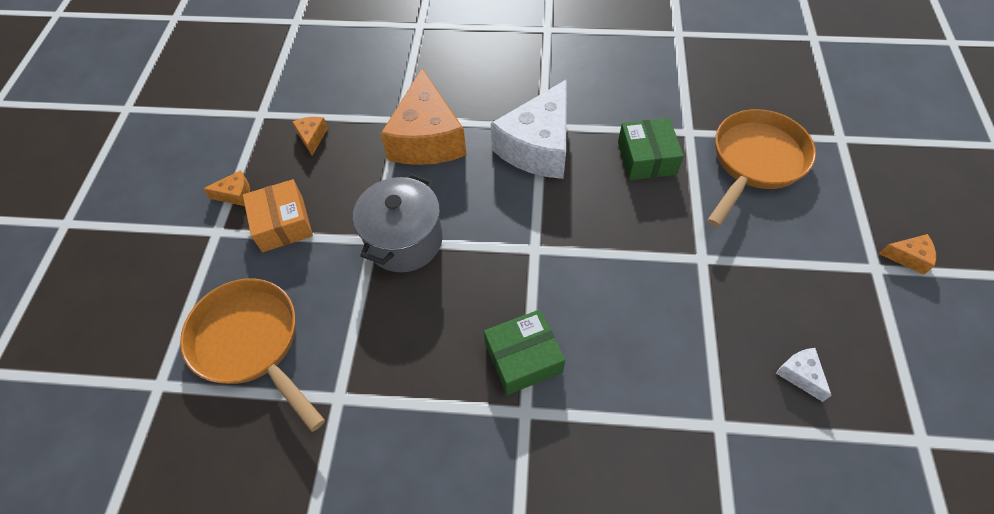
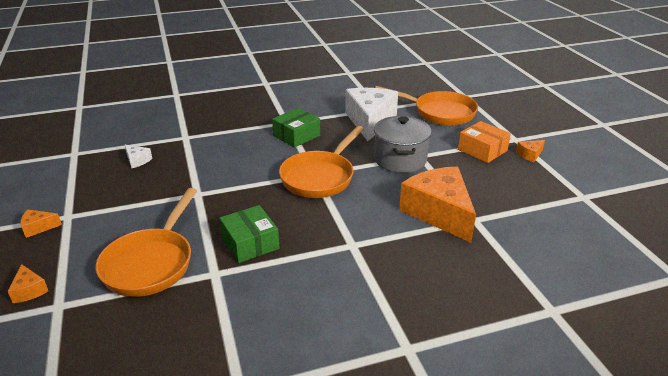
camera: 155 degrees right, 25 degrees down
orange cheese [292,117,328,156] -> orange cheese moved to [8,264,48,303]
white cheese [491,79,567,179] -> white cheese moved to [345,88,398,141]
none -> orange pan [279,126,364,198]

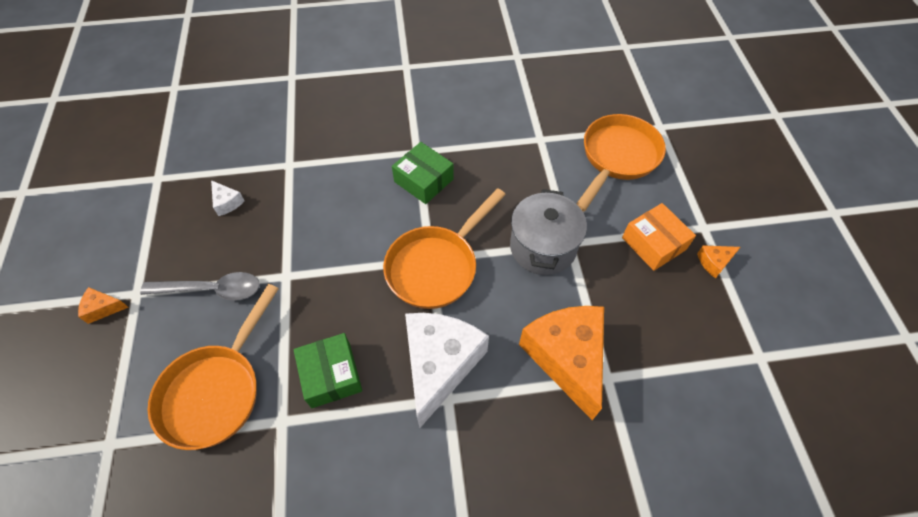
camera: 10 degrees right, 25 degrees up
orange cheese [8,264,48,303] -> none
green box [272,108,320,148] -> green box turned 75 degrees clockwise [392,142,454,204]
white cheese [345,88,398,141] -> white cheese moved to [405,313,489,428]
orange pan [375,86,478,126] -> orange pan turned 90 degrees counterclockwise [576,114,666,211]
none -> grey spoon [140,272,260,301]

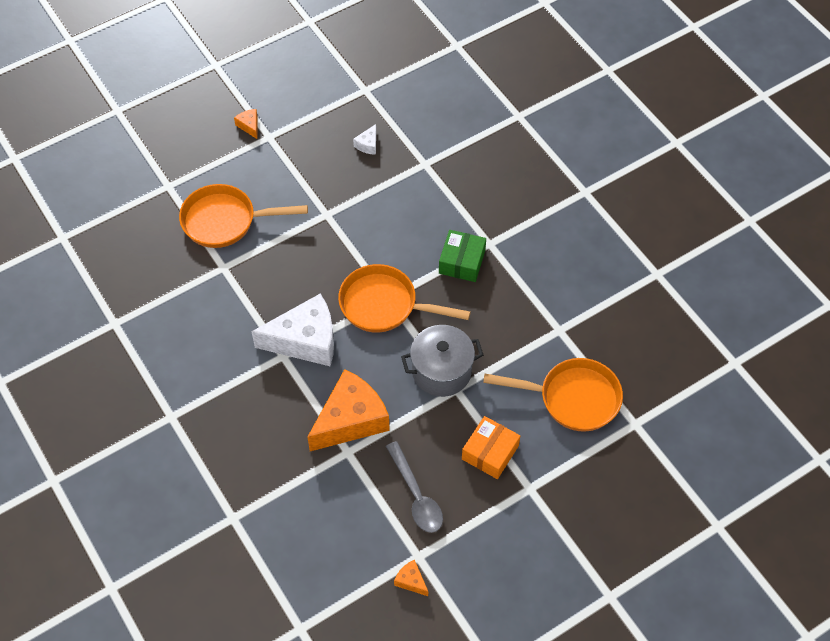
camera: 65 degrees right, 0 degrees up
grey spoon [140,272,260,301] -> grey spoon moved to [386,441,443,533]
green box [294,333,362,408] -> none
orange cheese [697,245,740,278] -> orange cheese moved to [394,560,428,596]

